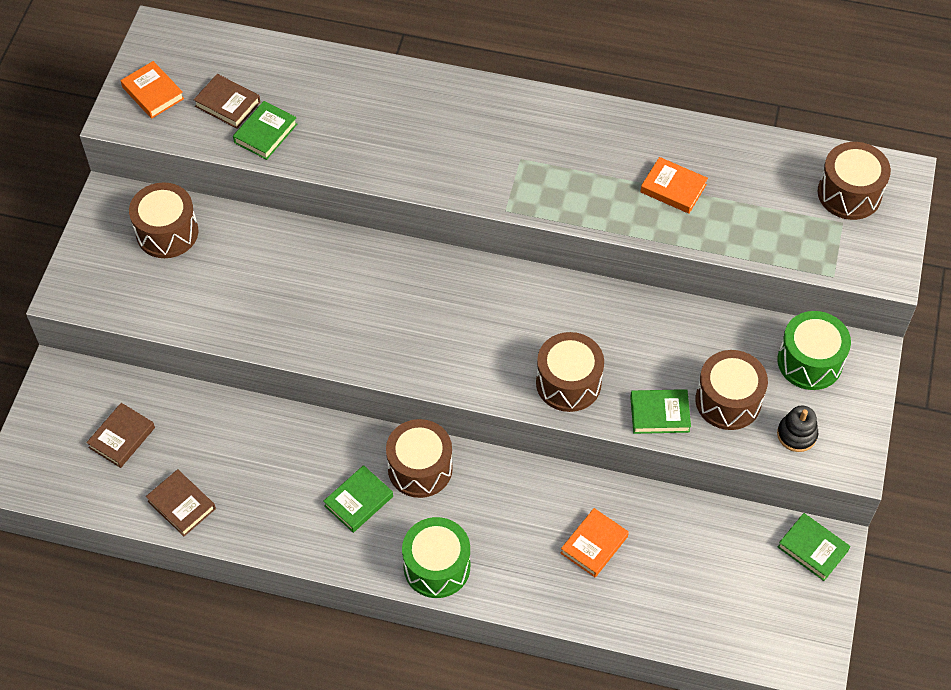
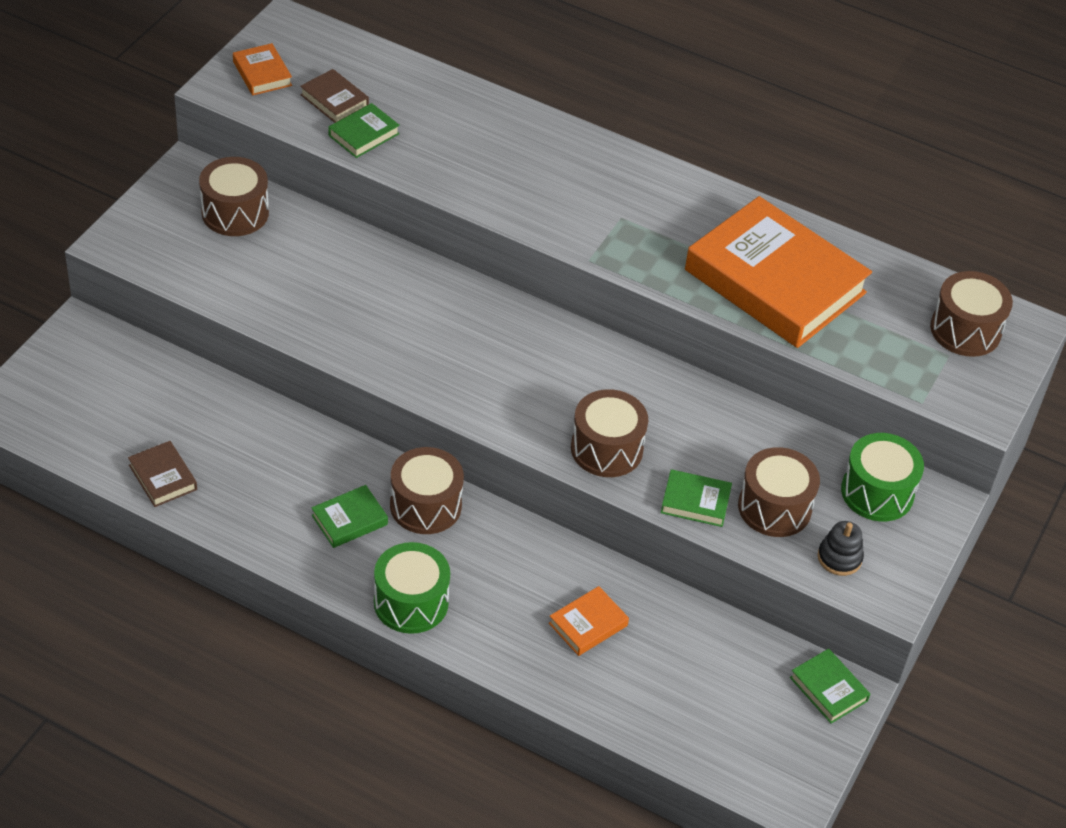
camera: 10 degrees right, 10 degrees down
brown book [86,403,155,468] -> none
orange book [640,157,708,214] -> orange book [685,196,872,348], size x2.46

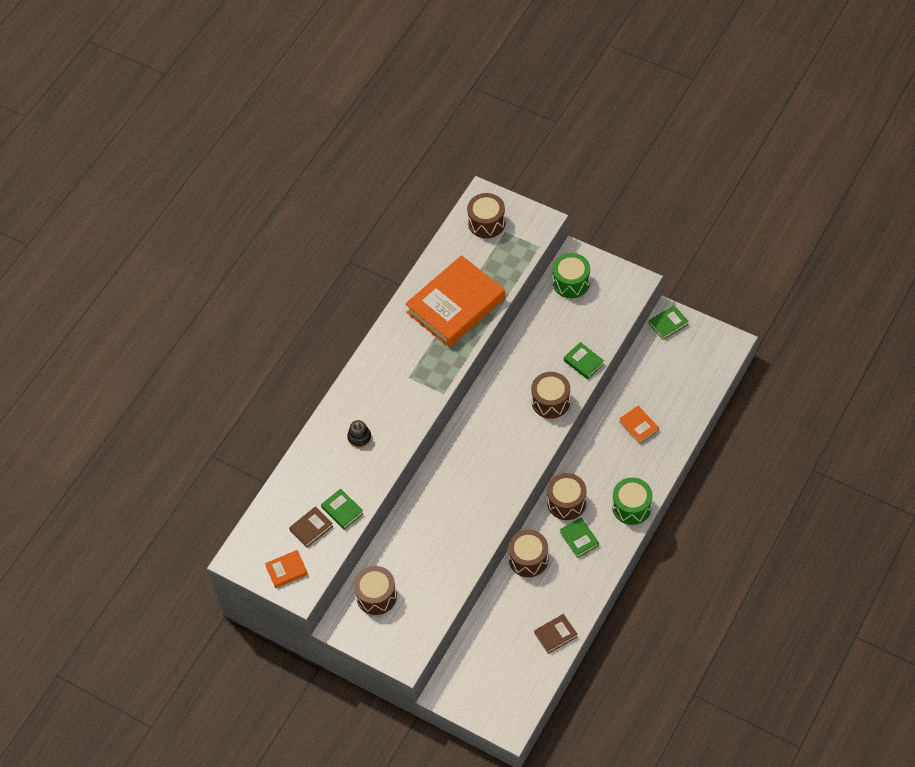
camera: 80 degrees left, 10 degrees up
green book [661,469,732,527] -> green book turned 60 degrees counterclockwise [564,342,604,379]
brown drum [738,447,820,537] -> brown drum moved to [508,530,548,577]
black stacking toy [818,521,864,576] -> black stacking toy moved to [347,420,371,448]

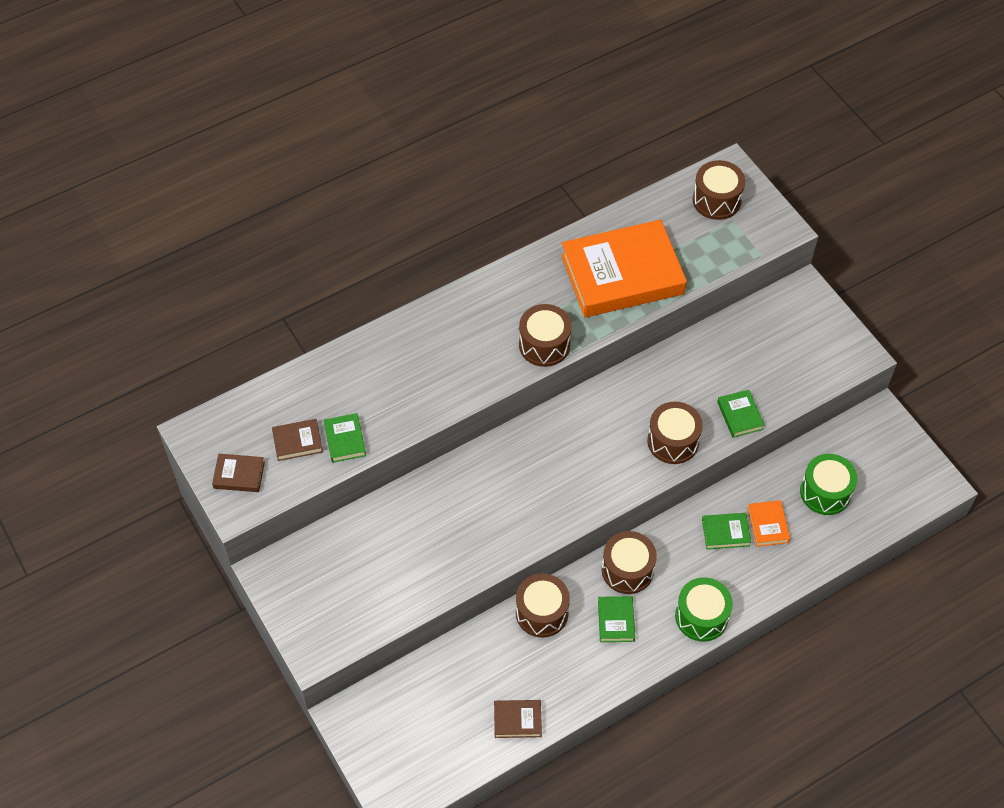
camera: 25 degrees right, 0 degrees up
orange book [265,550,308,588] -> brown book [212,454,265,492]
black stacking toy [347,420,371,448] -> none
brown drum [354,566,397,615] -> brown drum moved to [519,304,572,367]
green drum [552,253,590,298] -> green drum moved to [800,454,858,515]
green book [649,305,688,340] -> green book moved to [702,513,751,550]

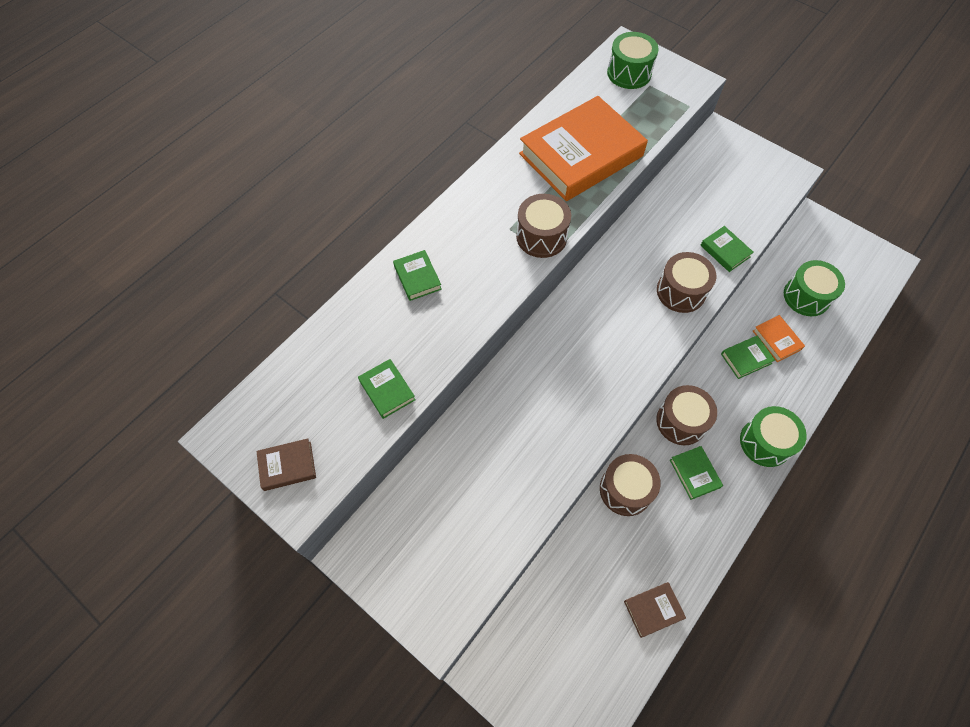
camera: 20 degrees left, 5 degrees up
brown book [272,419,323,461] -> none
brown drum [693,160,745,220] -> green drum [607,32,659,89]
none -> green book [393,250,442,301]

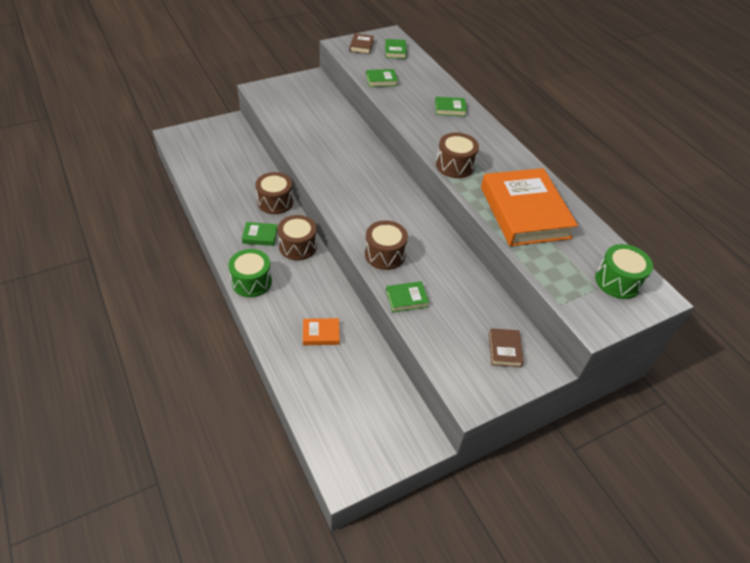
camera: 110 degrees right, 15 degrees down
brown book [624,582,686,638] -> brown book moved to [489,328,524,367]
green book [721,336,775,379] -> green book moved to [385,39,407,59]
green drum [784,260,845,316] -> none

